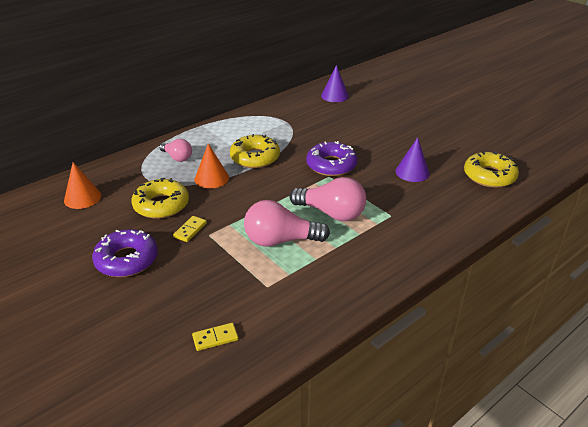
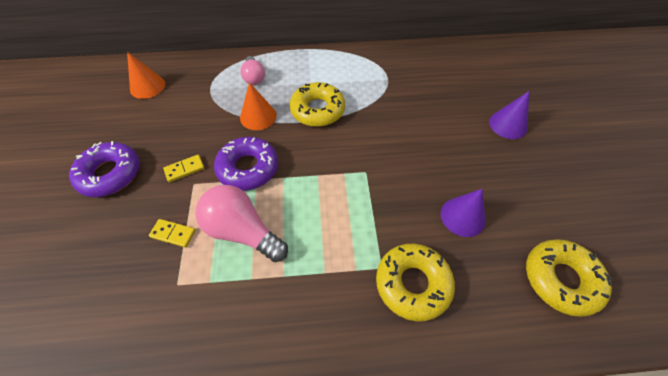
camera: 35 degrees right, 20 degrees up
yellow donut [131,178,189,219] -> yellow donut moved to [376,244,455,322]
yellow domino [192,323,239,351] -> yellow domino moved to [149,219,196,248]
pink light bulb [290,177,366,221] -> none
purple donut [306,141,357,176] -> purple donut moved to [214,137,278,191]
purple cone [321,65,349,102] -> purple cone moved to [489,91,529,139]

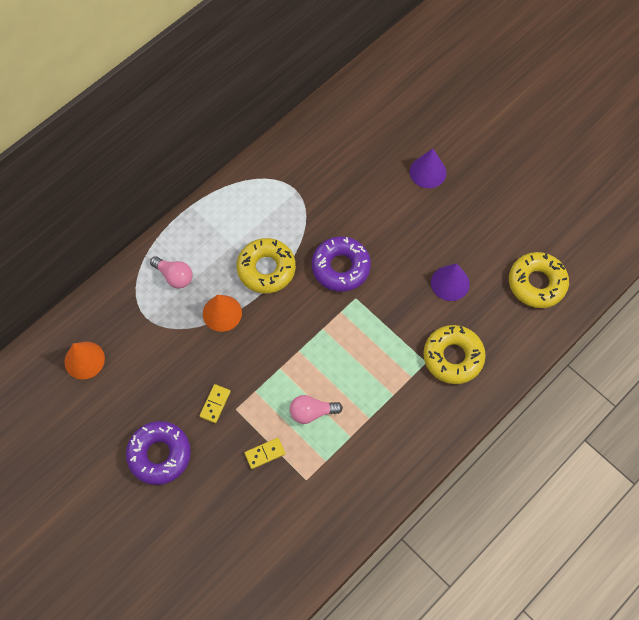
camera: 40 degrees left, 10 degrees up
pink light bulb [196,185,288,262] -> pink light bulb [290,395,343,424], size x0.60
purple donut [214,137,278,191] -> purple donut moved to [312,236,371,292]

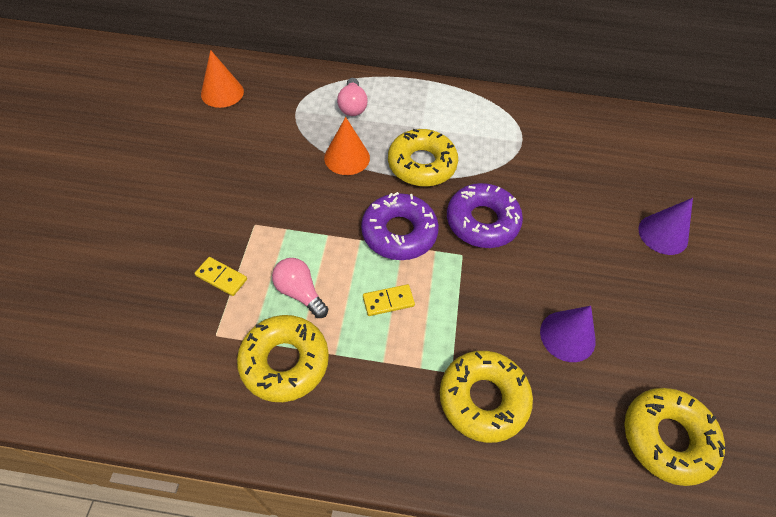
camera: 50 degrees right, 10 degrees down
purple donut [126,421,191,485] -> purple donut moved to [361,192,439,260]
yellow domino [199,384,231,423] -> yellow domino moved to [363,284,415,316]
none -> yellow donut [237,315,329,402]

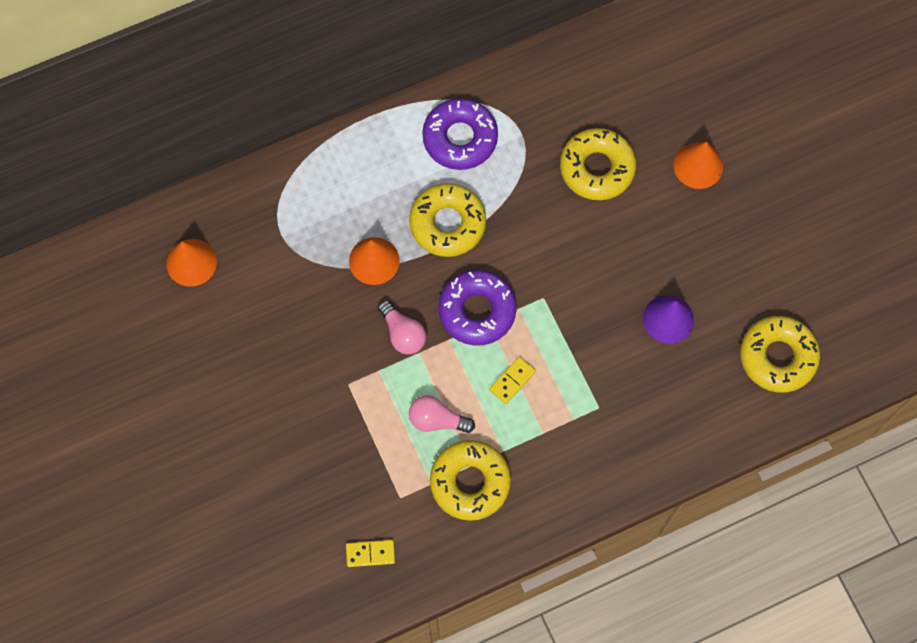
camera: 30 degrees left, 15 degrees up
yellow domino [195,257,247,296] -> yellow domino moved to [346,540,395,567]
pink light bulb [337,78,368,116] -> pink light bulb moved to [378,300,426,355]
yellow donut [440,351,533,443] -> yellow donut moved to [560,128,636,200]
purple donut [447,183,523,248] -> purple donut moved to [422,98,498,170]
purple cone [639,198,693,255] -> orange cone [673,142,723,189]

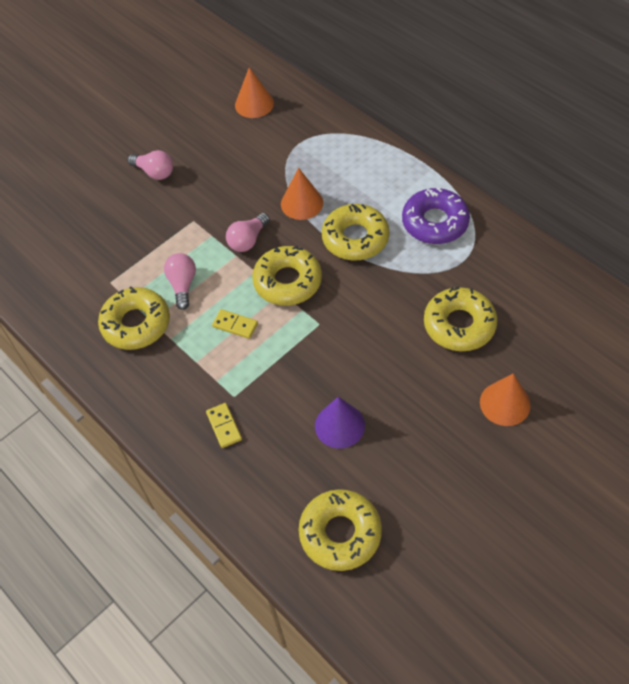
camera: 75 degrees right, 15 degrees down
yellow domino [346,540,395,567] -> yellow domino moved to [206,403,242,448]
purple donut [438,270,517,346] -> yellow donut [252,246,322,306]
none -> pink light bulb [127,150,173,180]

